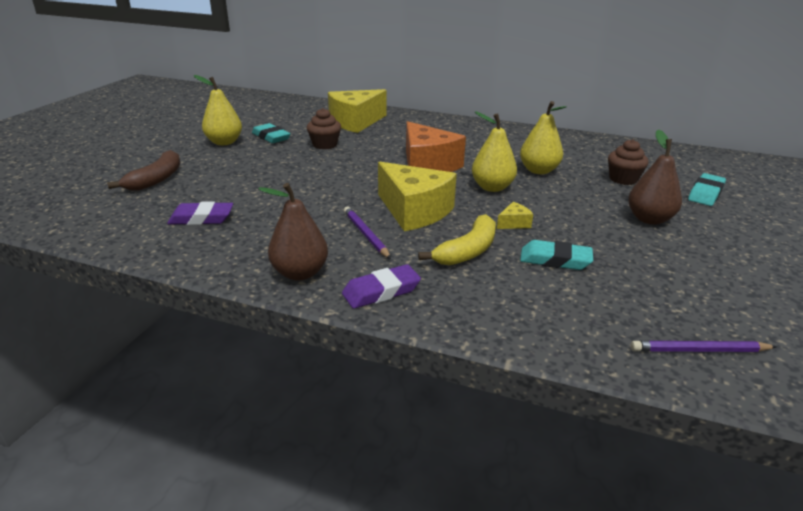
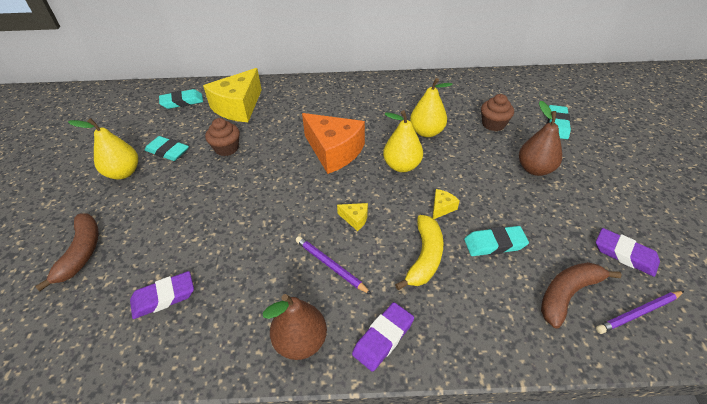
camera: 20 degrees left, 15 degrees up
yellow cheese [378,162,457,231] -> yellow cheese [337,203,368,231], size x0.41
none -> turquoise eraser [159,89,203,109]
none -> brown banana [541,262,622,329]
none -> purple eraser [596,228,660,277]

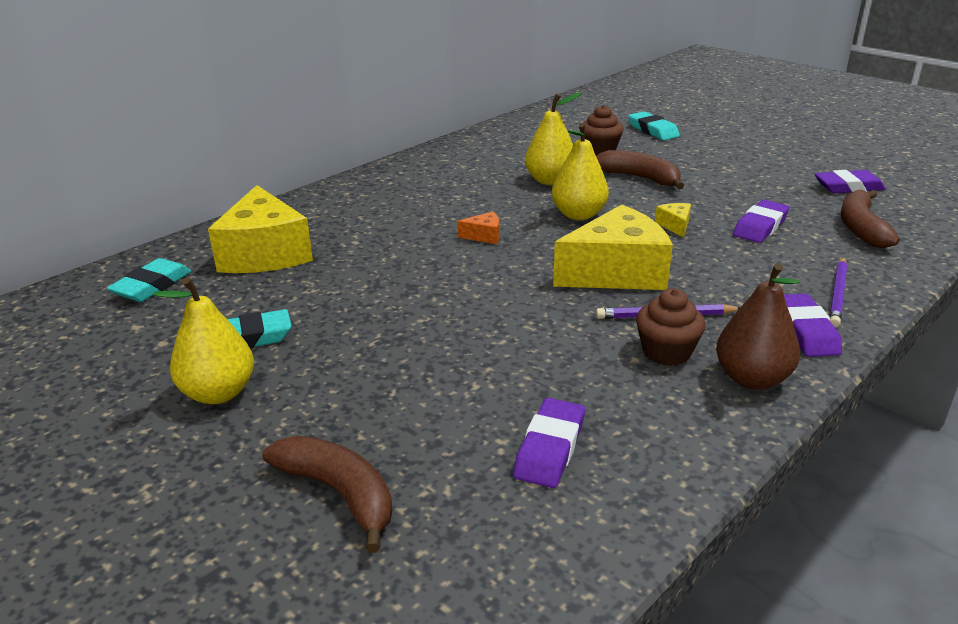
camera: 45 degrees left, 15 degrees down
brown cupcake [205,118,240,156] -> brown cupcake moved to [636,288,706,366]
orange cheese [302,113,365,174] -> orange cheese [458,211,499,244], size x0.41
yellow cheese [337,203,368,231] -> yellow cheese [553,205,673,290], size x2.45
yellow banana [395,215,444,290] -> none
turquoise eraser [464,226,529,256] -> purple eraser [733,200,789,243]
brown pear [519,101,562,176] -> none
purple pencil [596,291,684,334] -> purple pencil moved to [829,257,847,327]
none -> brown banana [596,150,684,189]

